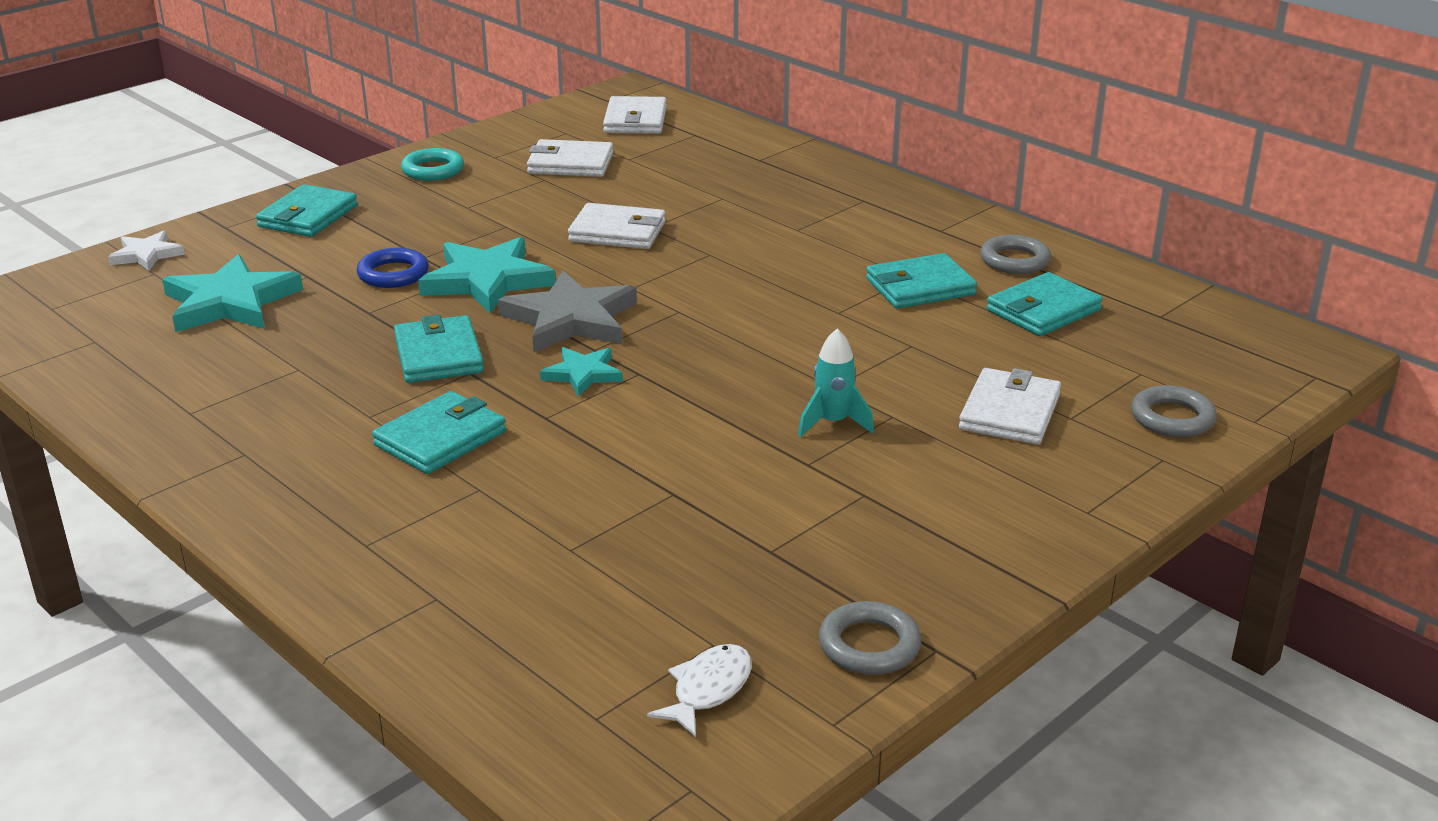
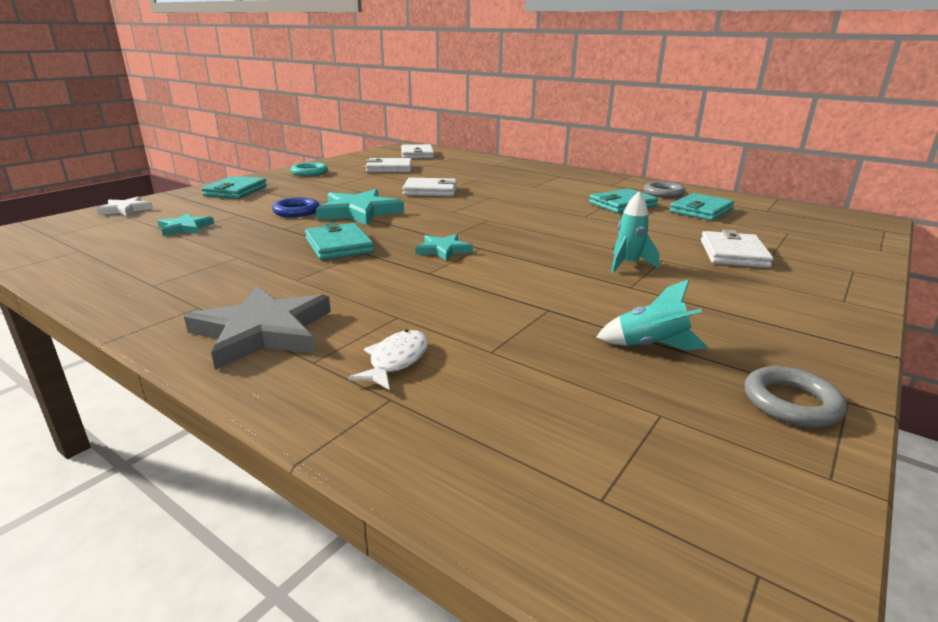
camera: 10 degrees left, 5 degrees down
turquoise star [162,254,303,332] -> turquoise star [157,213,214,236], size x0.55
turquoise wallet [372,391,506,474] -> none
grey star [498,271,637,353] -> grey star moved to [184,286,331,370]
white fish [647,644,752,737] -> white fish moved to [348,330,428,390]
grey ring [1131,385,1217,437] -> none
none -> turquoise rocket [596,279,708,351]

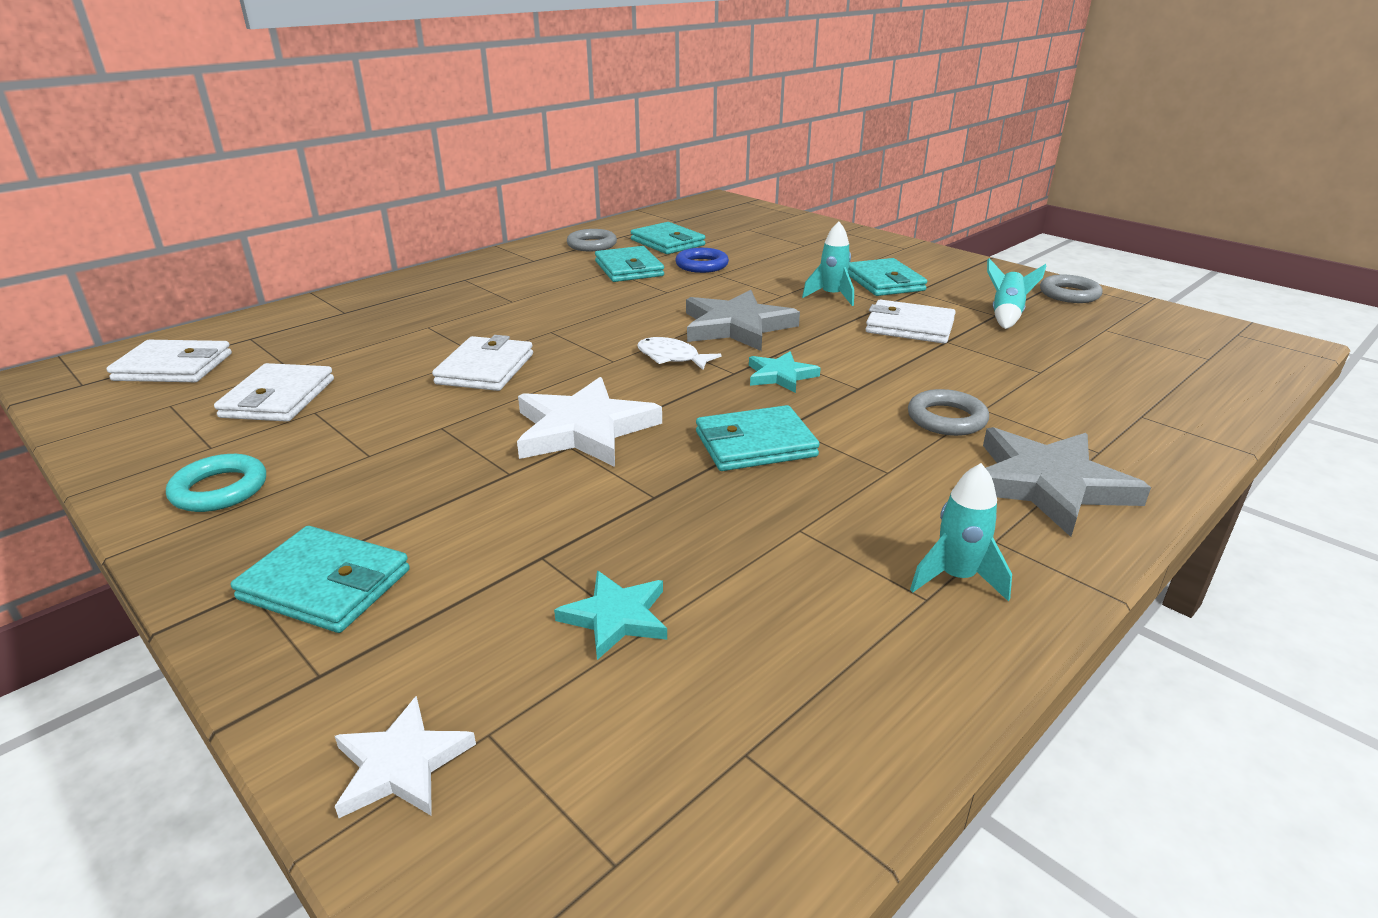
camera: 80 degrees left, 5 degrees up
blue ring [272,197,319,217] -> blue ring moved to [675,248,729,273]
turquoise star [316,189,404,225] -> white star [517,377,662,467]
white fish [348,330,428,390] -> white fish moved to [637,337,722,370]
white wallet [701,230,773,268] -> white wallet moved to [865,300,956,344]
none -> grey star [686,290,800,351]
none -> turquoise wallet [848,258,927,296]
none -> grey ring [908,389,989,436]
none -> turquoise rocket [910,463,1012,601]

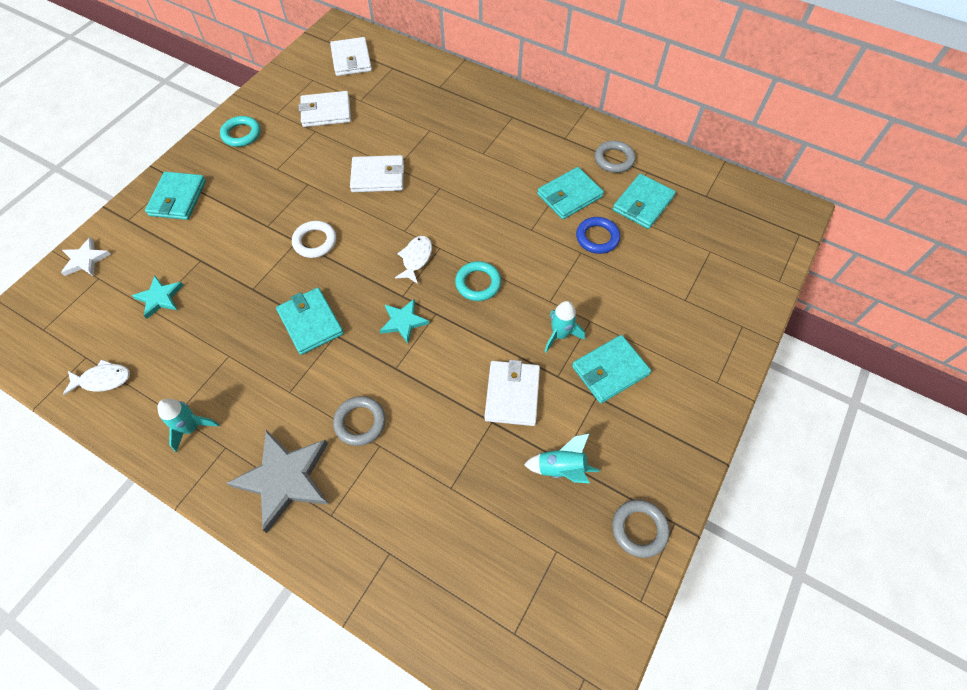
camera: 75 degrees right, 30 degrees up
white star [517,377,662,467] -> white ring [292,221,336,258]
grey star [686,290,800,351] -> turquoise ring [455,261,501,301]
none -> white fish [63,359,130,395]

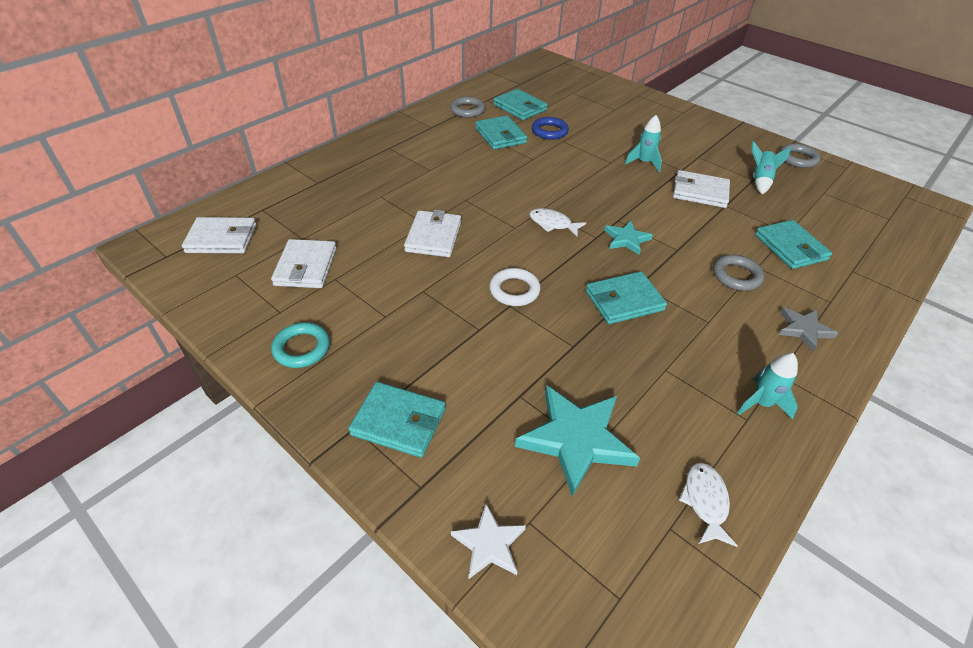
camera: 80 degrees left, 15 degrees down
turquoise star [132,276,184,319] -> turquoise star [515,385,640,497], size x1.81
grey star [227,430,329,533] -> grey star [779,307,838,352], size x0.55
turquoise ring [455,261,501,301] -> none
turquoise wallet [572,335,651,404] -> turquoise wallet moved to [755,220,832,269]

